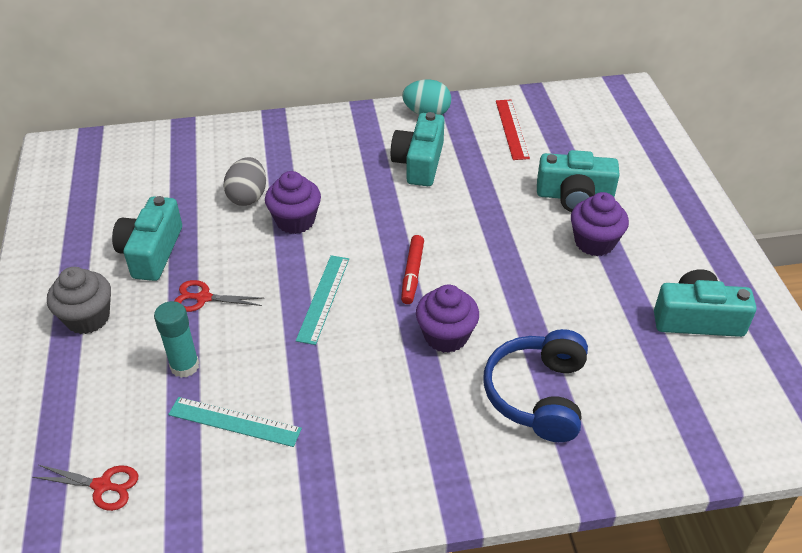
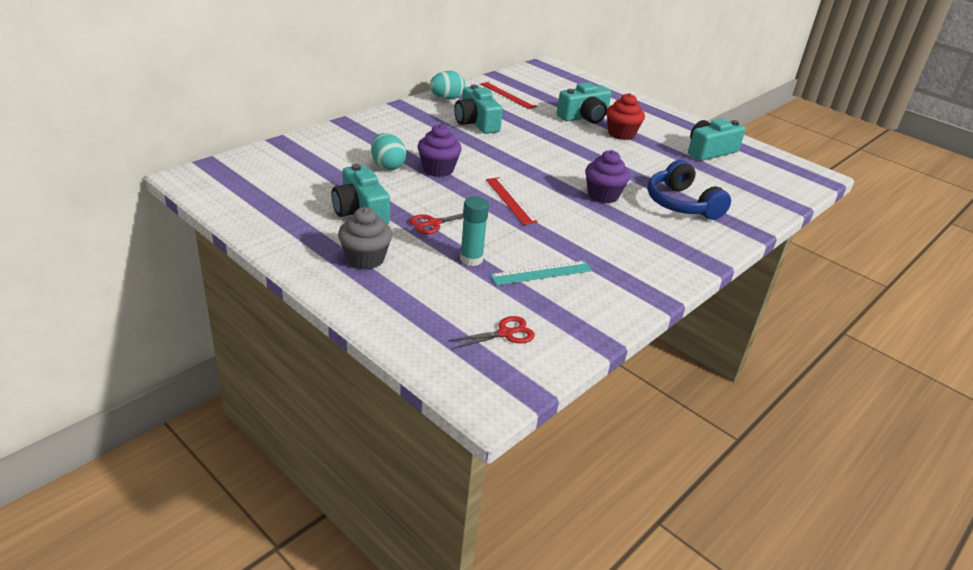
camera: 40 degrees left, 10 degrees down
grey egg [223,157,266,206] -> turquoise egg [371,133,406,170]
turquoise ruler [296,255,349,345] -> red ruler [486,177,538,225]
red marker [401,235,424,304] -> none
purple cupcake [571,192,629,256] -> red cupcake [606,93,645,140]

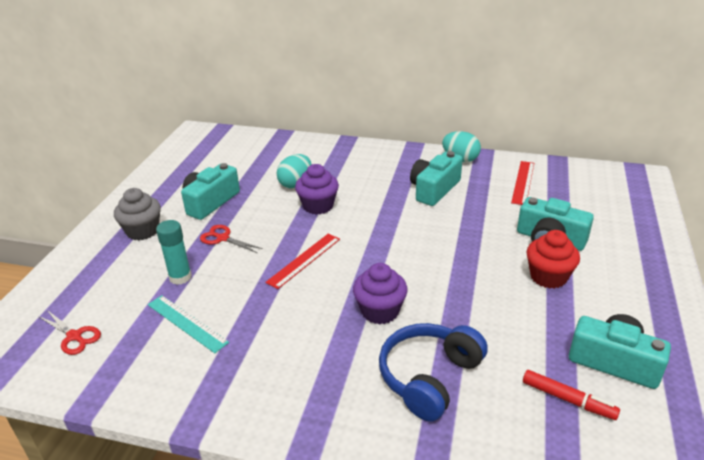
camera: 65 degrees right, 0 degrees up
none -> red marker [523,370,620,420]

